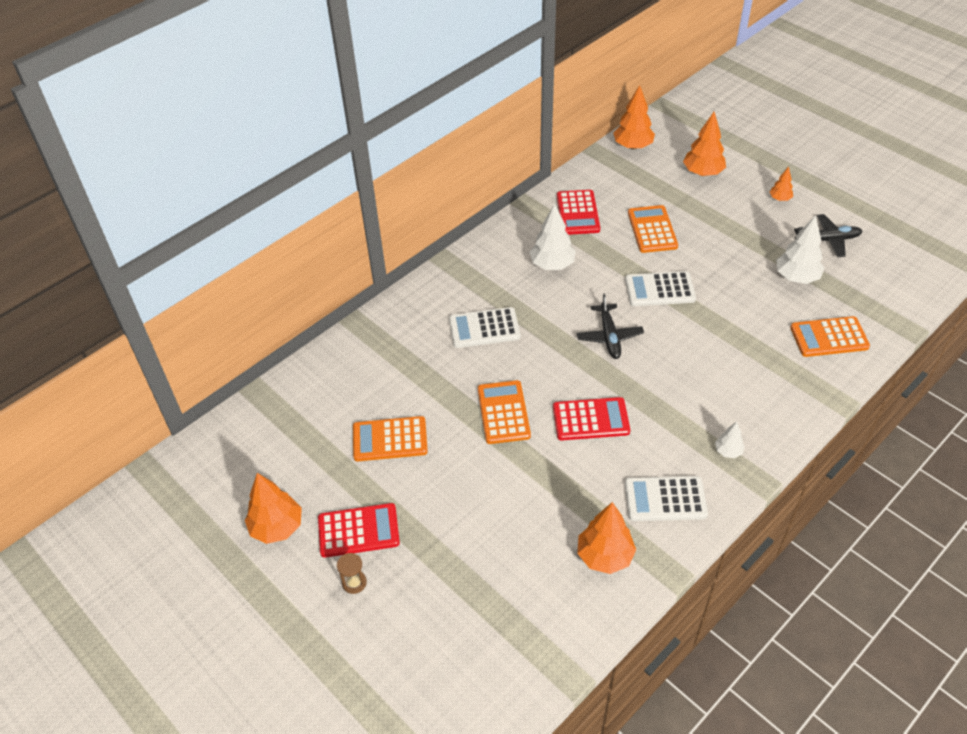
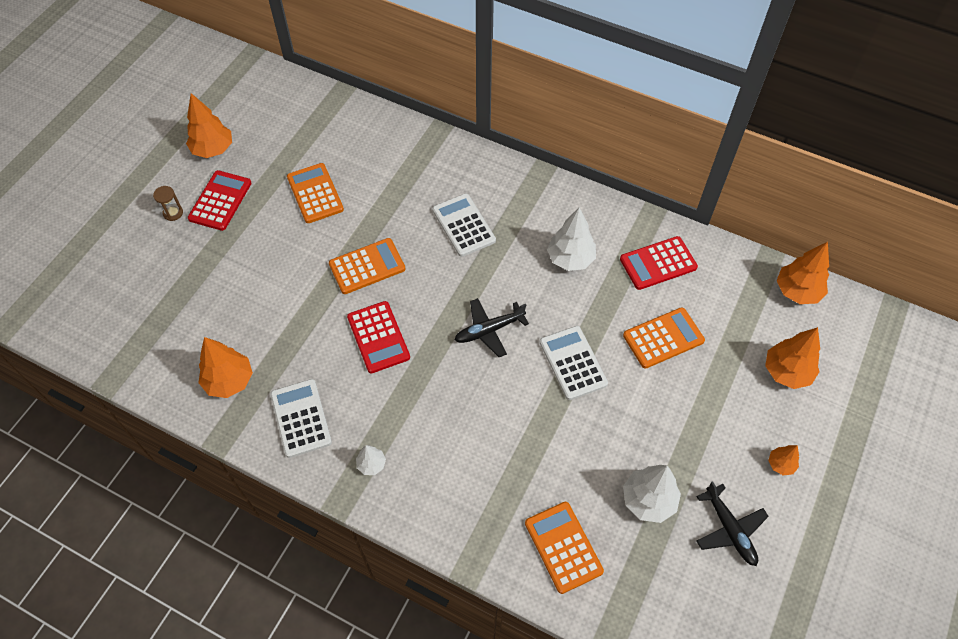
camera: 70 degrees right, 10 degrees up
red calculator [318,503,400,558] -> red calculator turned 135 degrees counterclockwise [188,170,252,231]

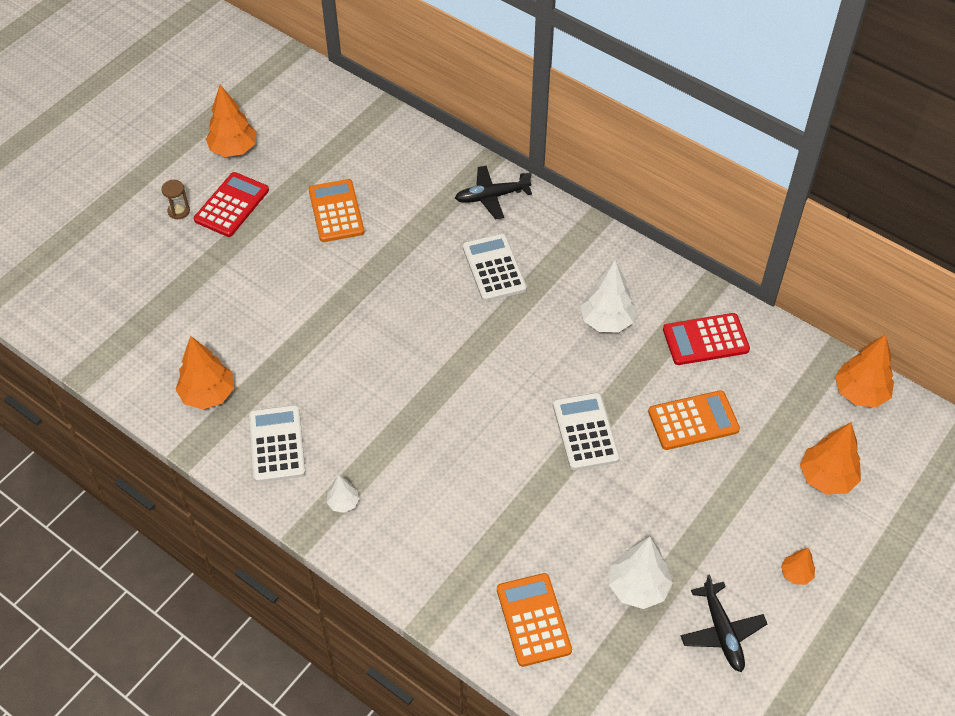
camera: 10 degrees right, 5 degrees down
orange calculator [329,238,406,294] -> none
red calculator [347,301,410,373] -> none
black plane [455,298,529,357] -> black plane moved to [455,166,532,219]

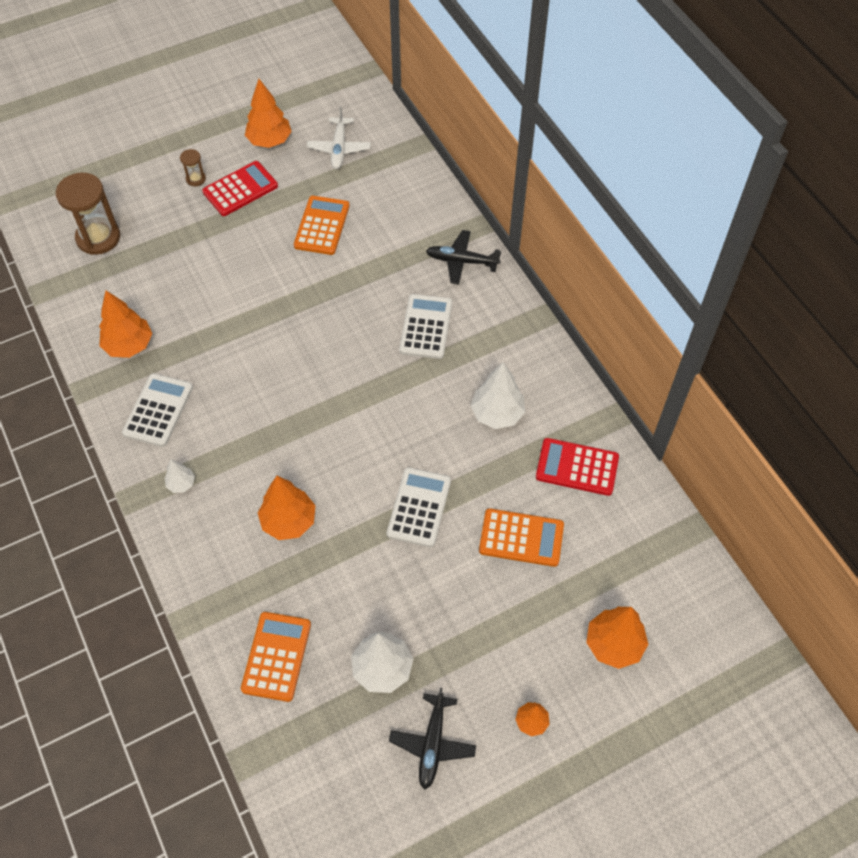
camera: 25 degrees right, 5 degrees up
orange tree [835,334,894,407] -> orange tree moved to [258,476,316,540]
none -> brown hourglass [56,173,120,255]
none -> white plane [307,106,371,169]

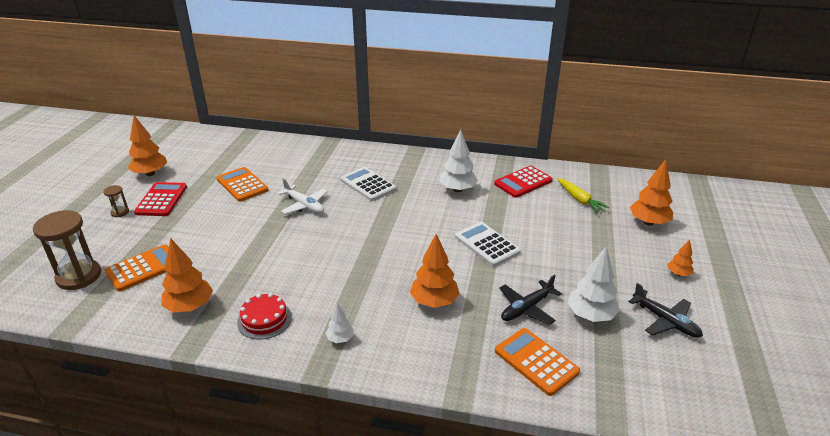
camera: 50 degrees left, 25 degrees down
white calculator [122,373,193,447] -> red cake [237,293,292,340]
white plane [307,106,371,169] -> white plane moved to [277,178,327,214]
black plane [426,230,501,284] -> black plane moved to [499,274,562,325]
orange calculator [479,508,564,567] -> orange calculator moved to [105,245,169,291]
none -> yellow carrot [557,178,609,213]

